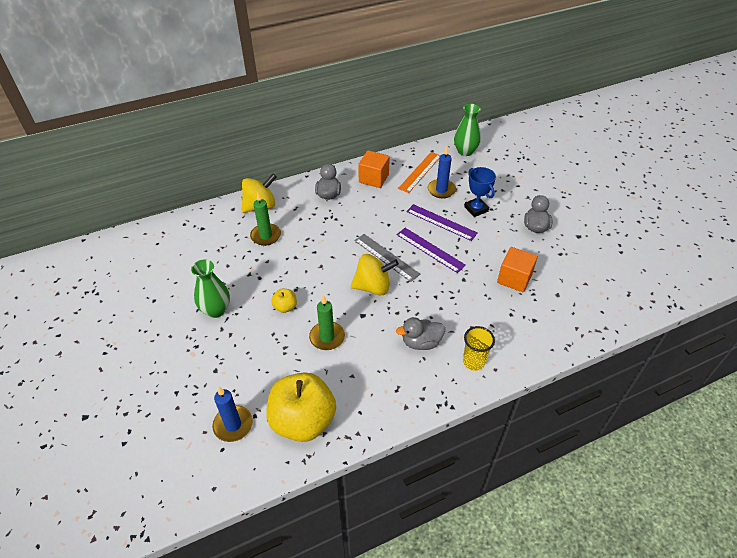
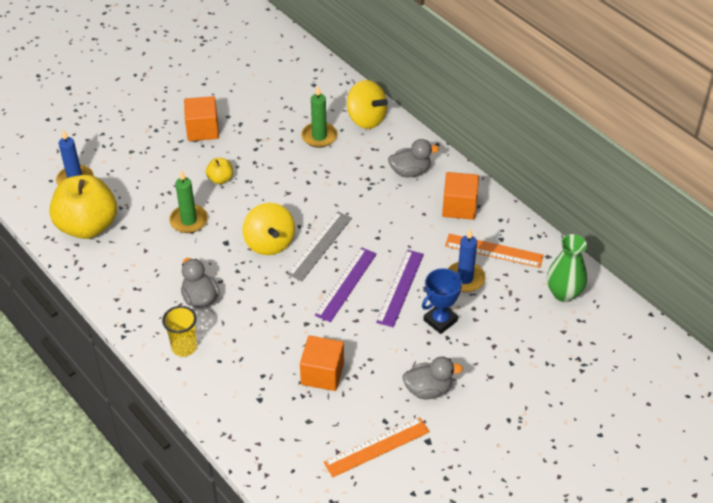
camera: 75 degrees right, 0 degrees up
green vase [191,259,230,318] -> orange cube [184,96,219,141]
none -> orange ruler [324,417,430,477]

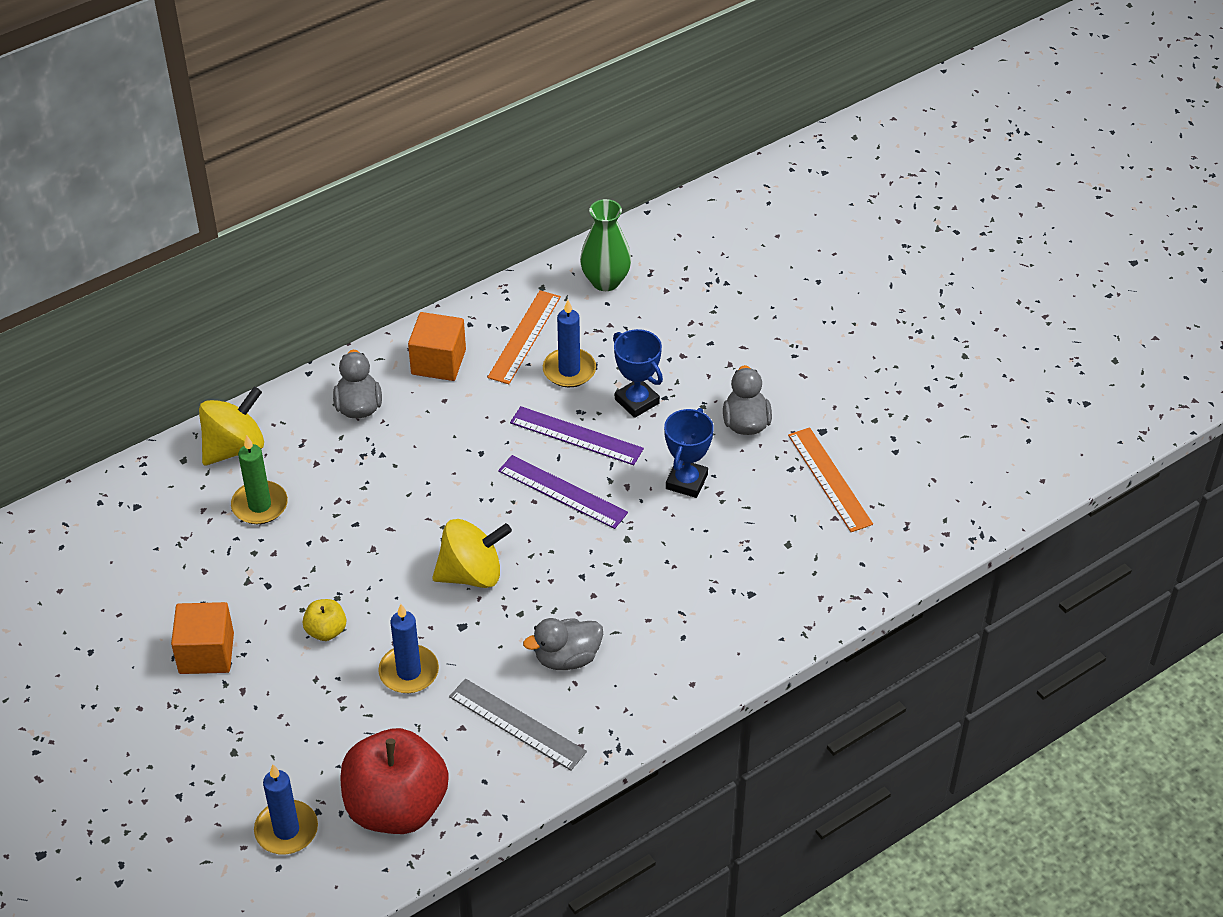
camera: 85 degrees left, 0 degrees up
yellow apple [49,175,117,239] -> red apple [340,728,449,834]
yellow cup [162,306,197,357] -> none
green candle [169,170,208,233] -> blue candle [378,604,439,693]
grey ruler [287,212,352,281] -> grey ruler moved to [449,678,587,771]
orange cube [300,336,344,391] -> none
none -> blue trophy [664,408,714,498]

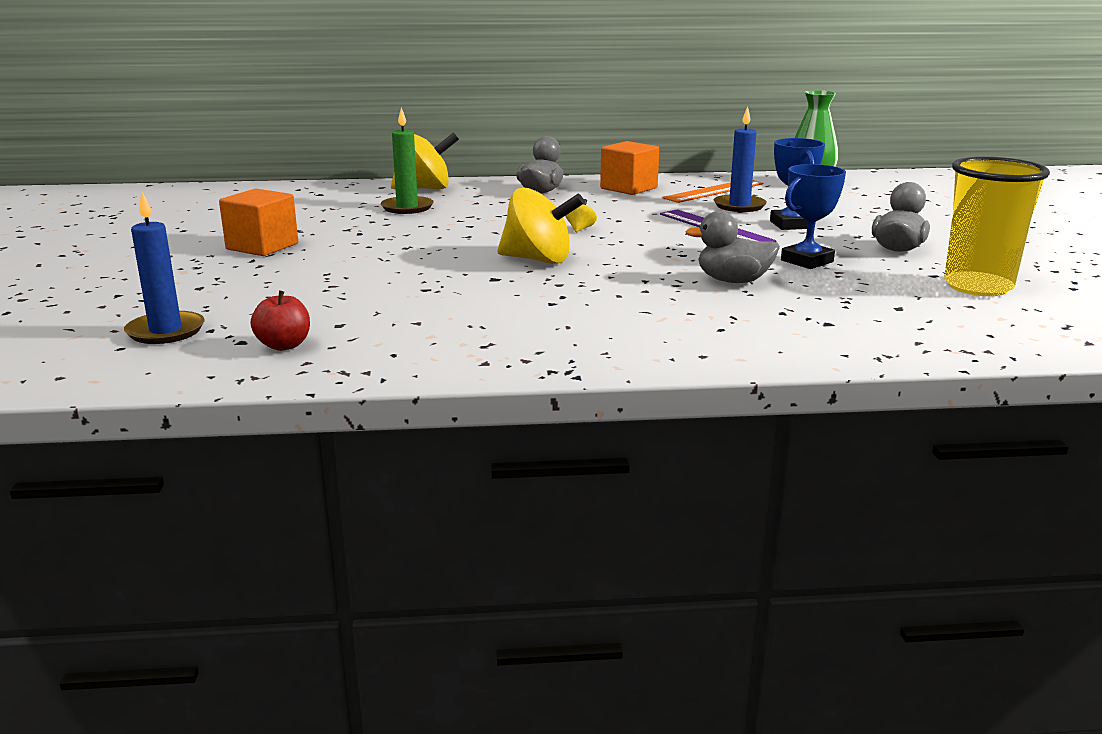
camera: 30 degrees right, 25 degrees down
yellow apple [303,599,346,641] -> none
red apple [340,728,449,834] -> red apple [251,291,310,351], size x0.43
blue candle [378,604,439,693] -> none
grey ruler [449,678,587,771] -> none
purple ruler [498,455,628,529] -> none
grey duck [523,618,603,670] -> grey duck moved to [686,211,780,283]
orange ruler [788,427,873,532] -> yellow cup [944,157,1050,296]
none -> yellow spinning top [566,199,597,232]

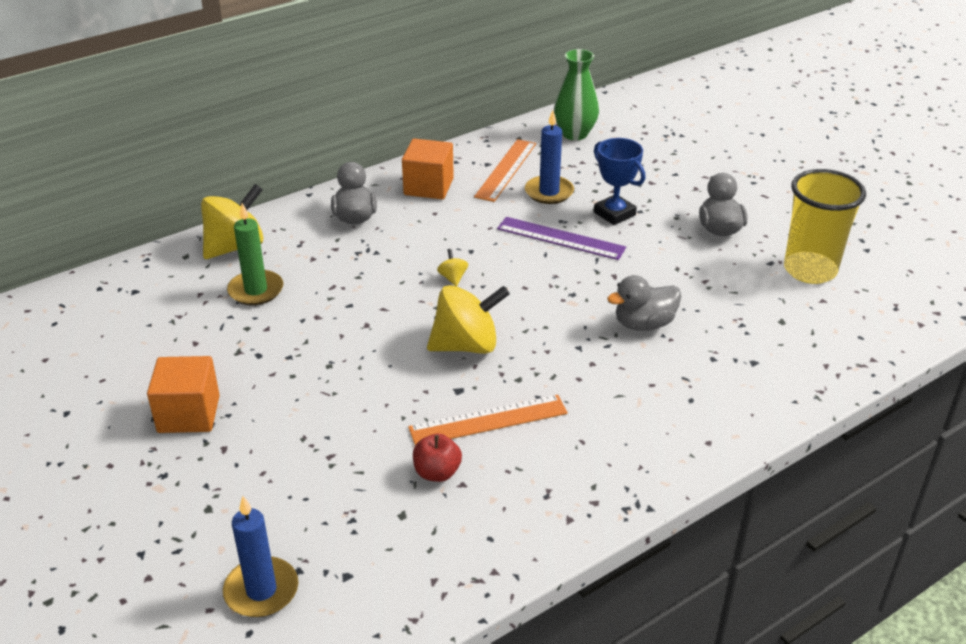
camera: 30 degrees left, 15 degrees up
red apple [251,291,310,351] -> red apple moved to [413,434,462,482]
blue trophy [781,164,846,269] -> none
none -> orange ruler [408,395,568,445]

